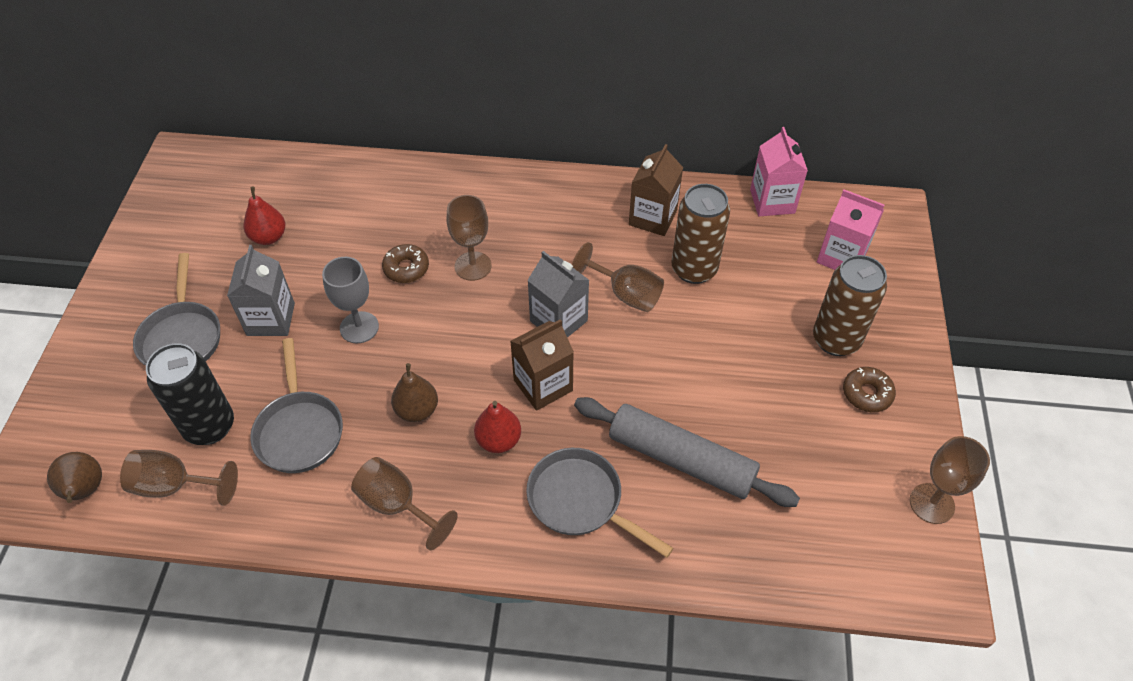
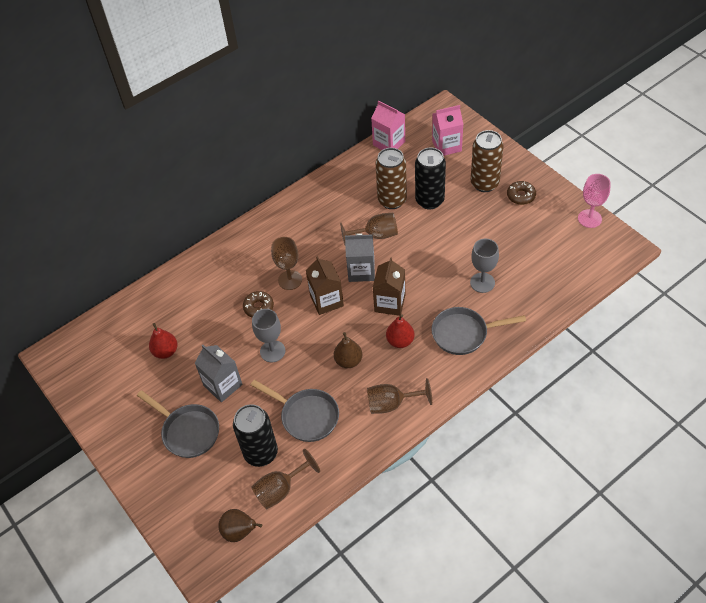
camera: 40 degrees left, 0 degrees up
grey rolling pin [574,397,800,507] -> grey goblet [470,239,499,293]
brown carton [629,144,683,236] -> brown carton moved to [306,256,344,315]
brown goblet [910,436,990,524] -> pink goblet [578,174,611,228]
none -> black can [415,148,446,210]

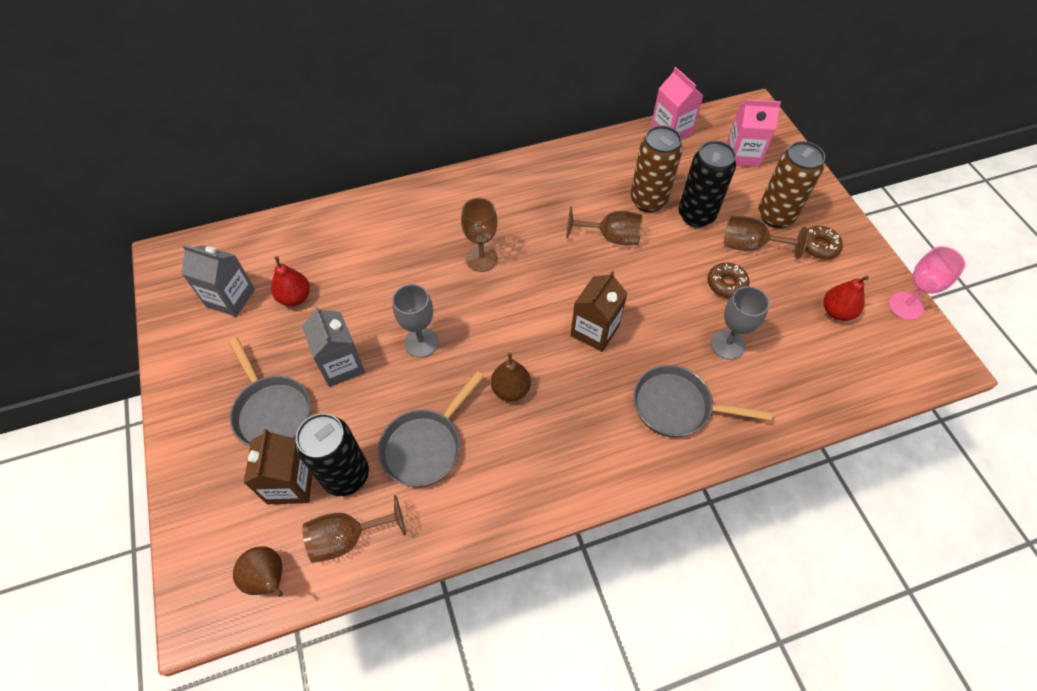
camera: 15 degrees right, 5 degrees up
brown donut [243,291,274,317] -> brown donut moved to [707,262,750,298]
grey pan [251,380,339,442] -> grey pan turned 75 degrees clockwise [378,371,484,487]
brown carton [306,256,344,315] -> brown carton moved to [244,429,313,504]
grey carton [345,233,375,282] -> grey carton moved to [181,244,255,317]
brown goblet [367,378,432,414] -> brown goblet moved to [724,216,808,259]
red pear [386,314,415,348] -> red pear moved to [823,276,869,321]

